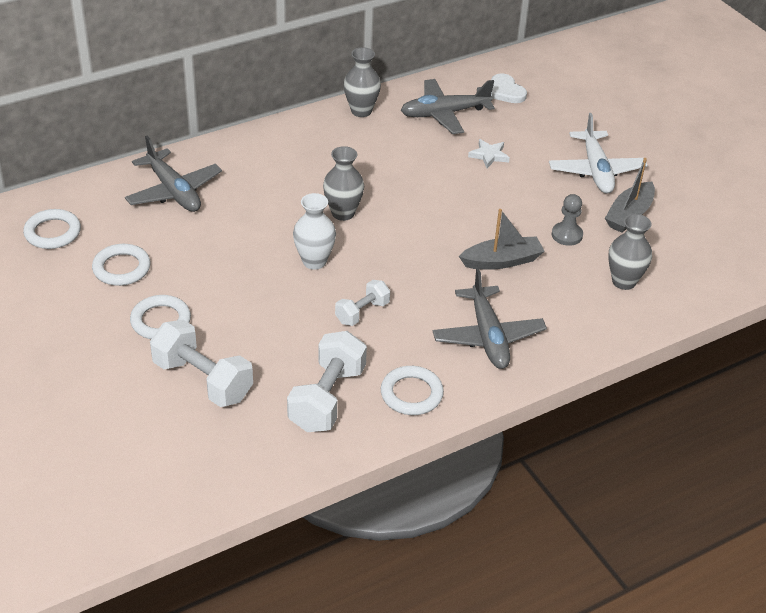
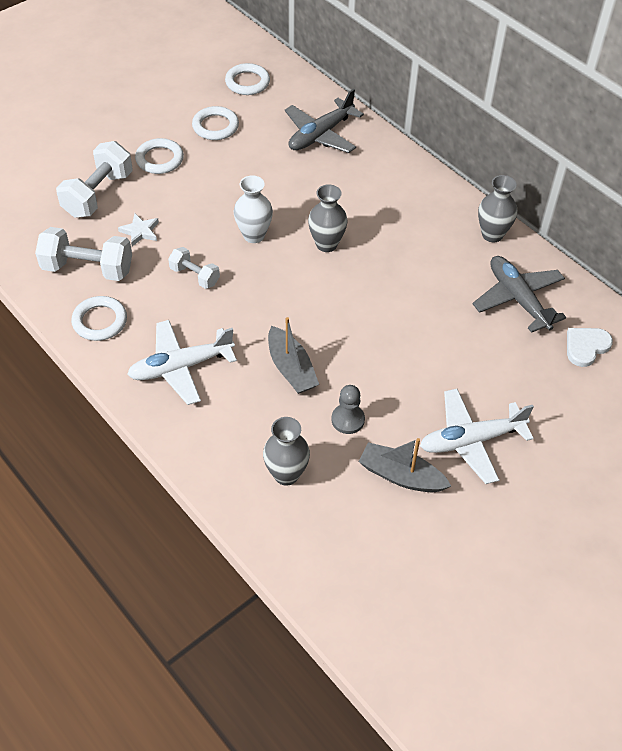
camera: 80 degrees right, 10 degrees up
grey plane [433,268,547,369] -> white plane [127,320,237,405]
white star [468,139,510,168] -> white star moved to [118,213,159,246]

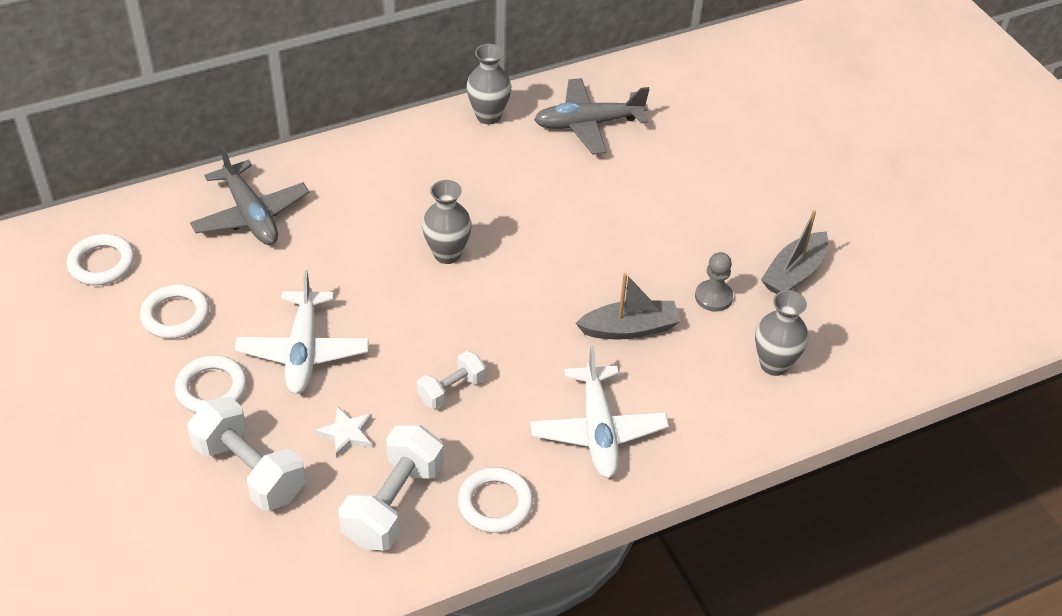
camera: 75 degrees left, 5 degrees down
white vase [234,175,273,243] -> none
white plane [420,389,534,484] -> white plane moved to [235,270,369,394]
white heart [567,328,613,367] -> none

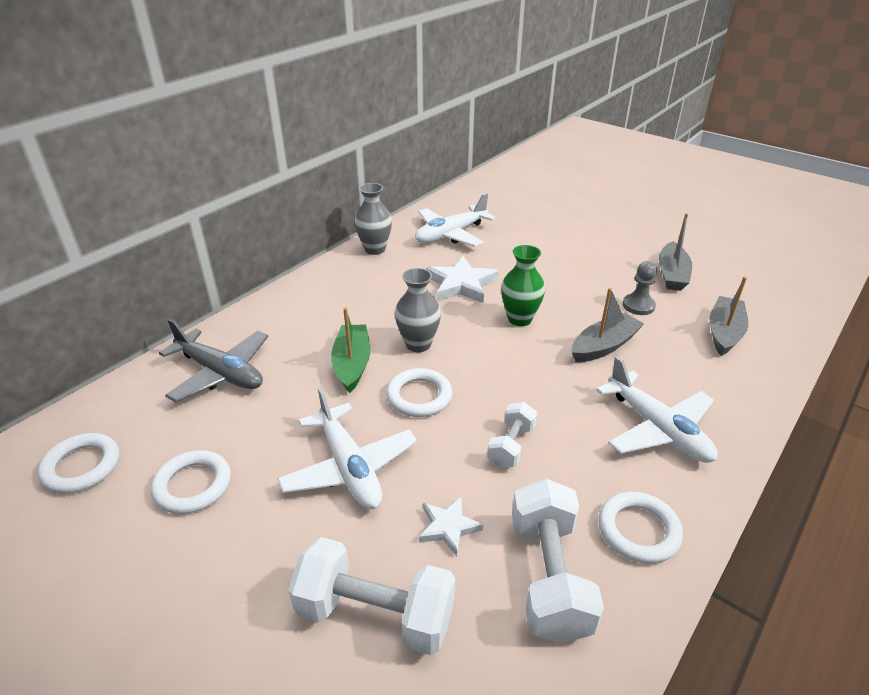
camera: 25 degrees left, 10 degrees down
white ring [175,355,247,413] -> white ring moved to [386,368,452,417]
grey plane [534,78,649,155] -> white plane [415,193,496,247]
grey vase [755,290,808,376] -> grey boat [709,277,748,356]
none -> green boat [331,308,370,393]
none -> white star [426,256,499,304]
none -> green vase [501,245,545,326]

